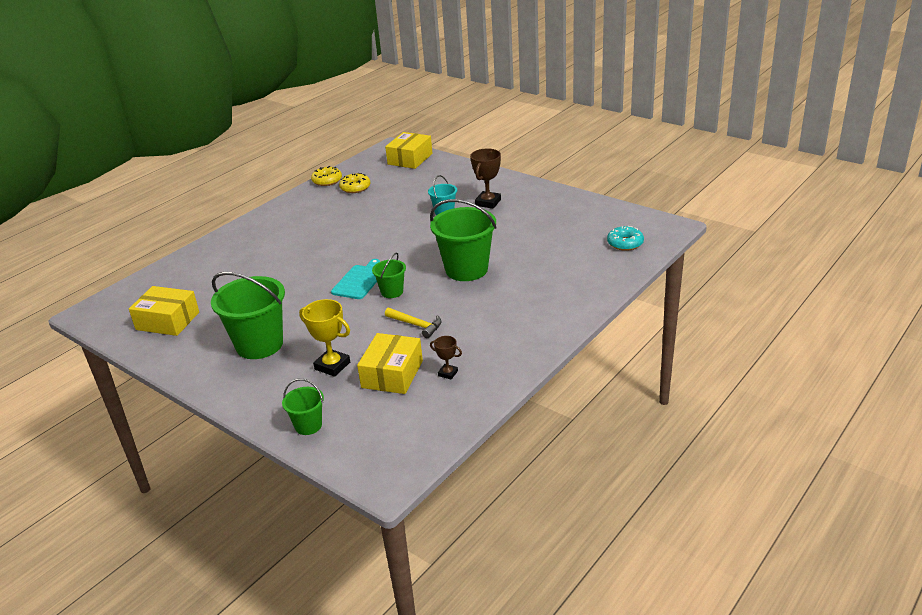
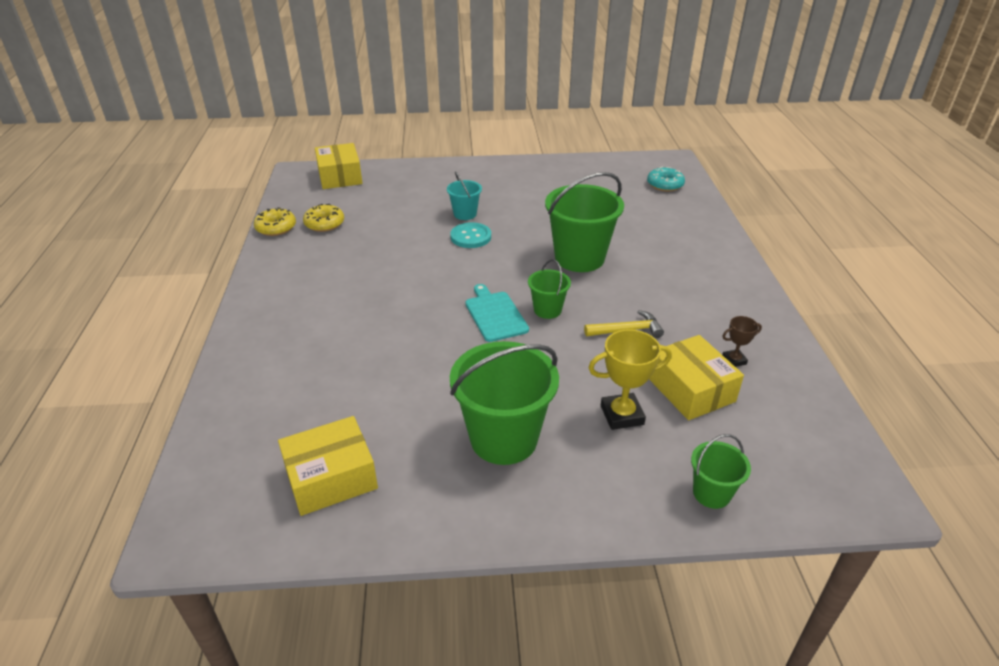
camera: 45 degrees left, 5 degrees up
brown trophy [470,148,501,209] -> none
none -> turquoise button [450,222,491,248]

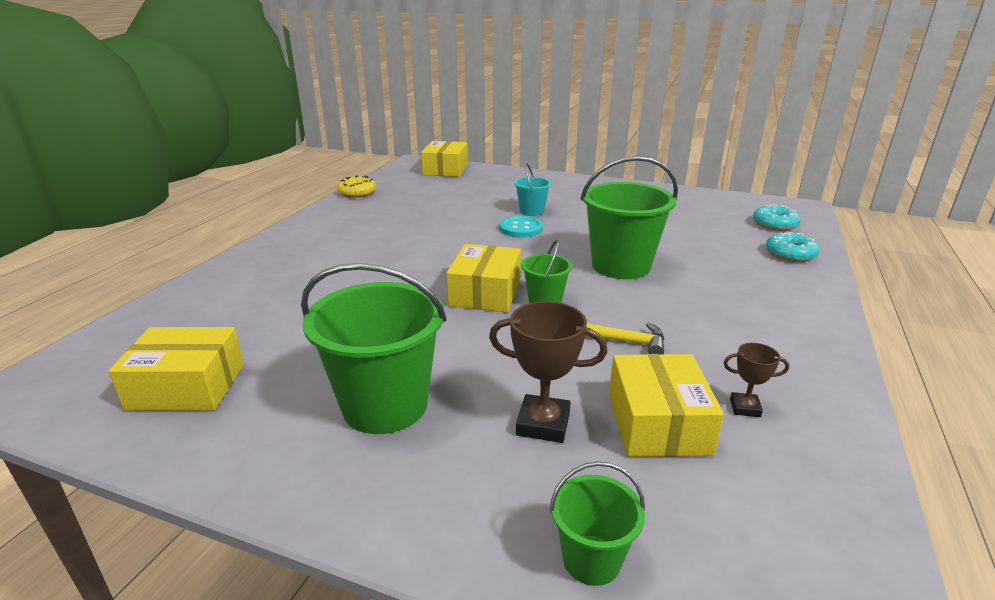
camera: 25 degrees right, 10 degrees down
yellow donut [303,204,344,232] -> none
turquoise cutting board [465,284,529,342] -> yellow box [446,244,521,312]
yellow trophy [588,329,672,430] -> brown trophy [489,301,608,443]
none -> turquoise donut [766,232,819,262]

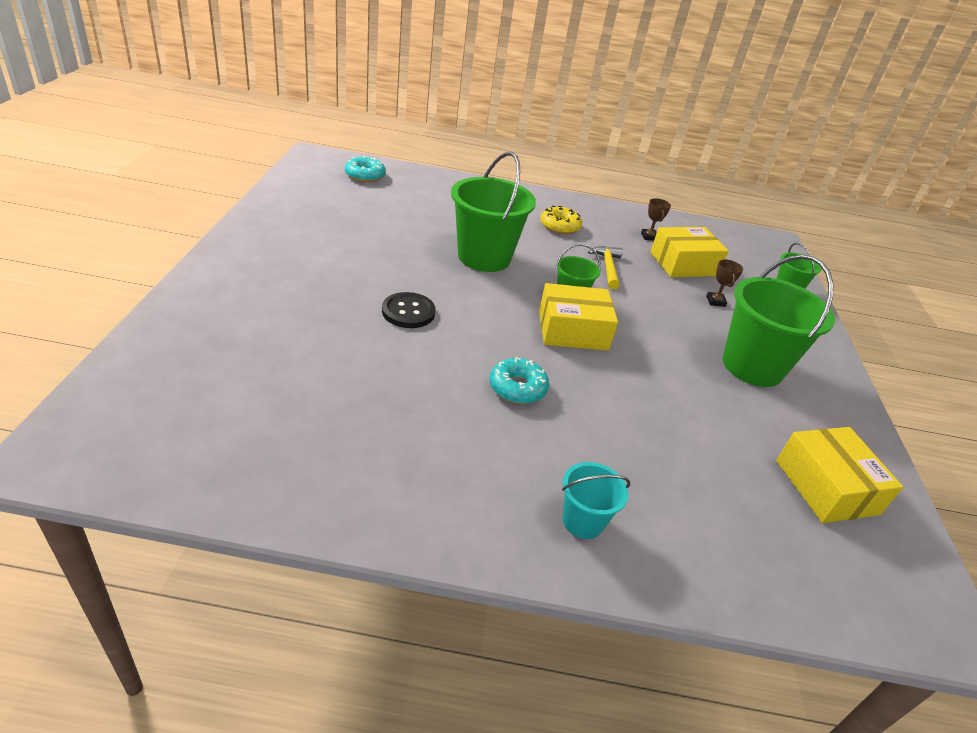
camera: 110 degrees left, 10 degrees up
yellow donut [337,175,377,198] -> yellow donut moved to [540,205,582,234]
yellow box [421,141,468,177] -> none
brown trophy [489,301,608,443] -> brown trophy [706,259,743,307], size x0.56
turquoise button [499,216,543,238] -> black button [382,292,435,328]
turquoise bucket [514,163,551,216] -> turquoise bucket moved to [562,462,630,539]
turquoise donut [766,232,819,262] -> turquoise donut moved to [489,357,549,404]

